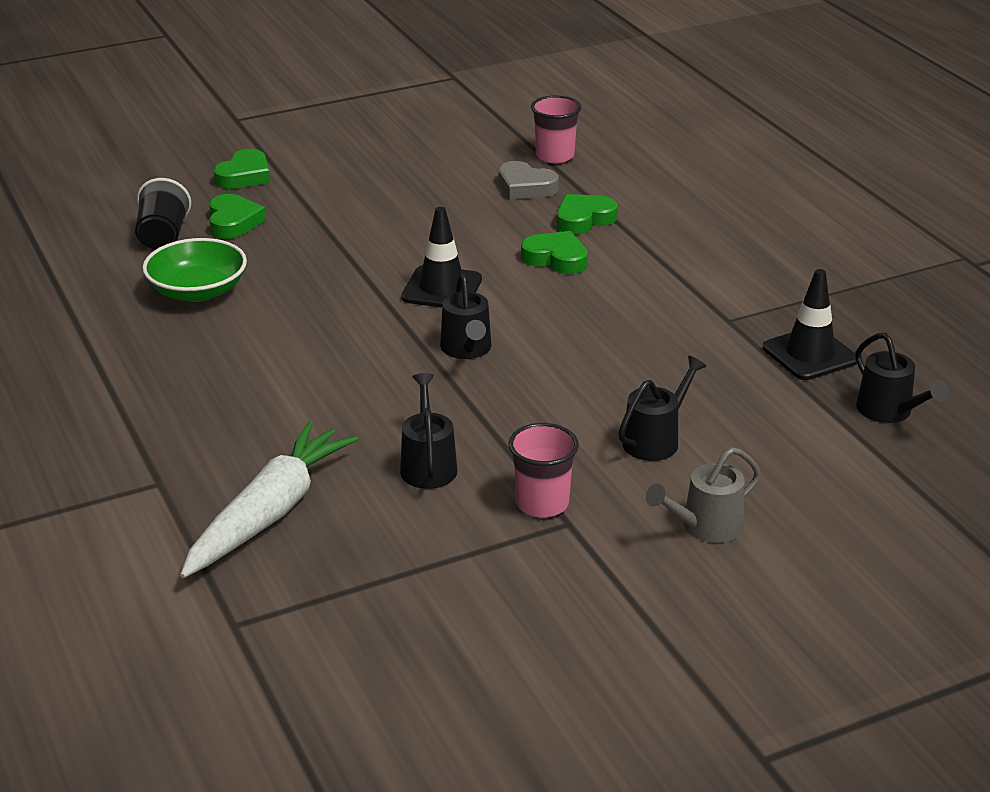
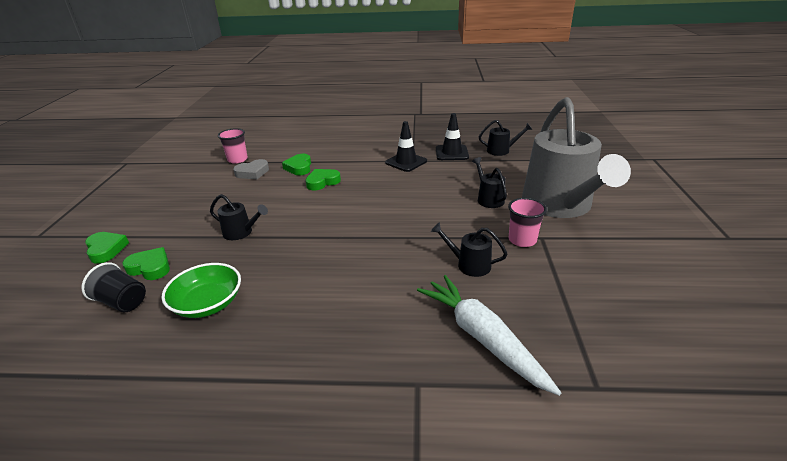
camera: 60 degrees left, 0 degrees up
black traffic cone [401,207,482,307] -> black traffic cone moved to [385,121,427,172]
black watering can [440,273,492,359] -> black watering can moved to [210,194,268,240]
grey watering can [646,447,761,543] -> grey watering can [522,97,631,218], size x2.48

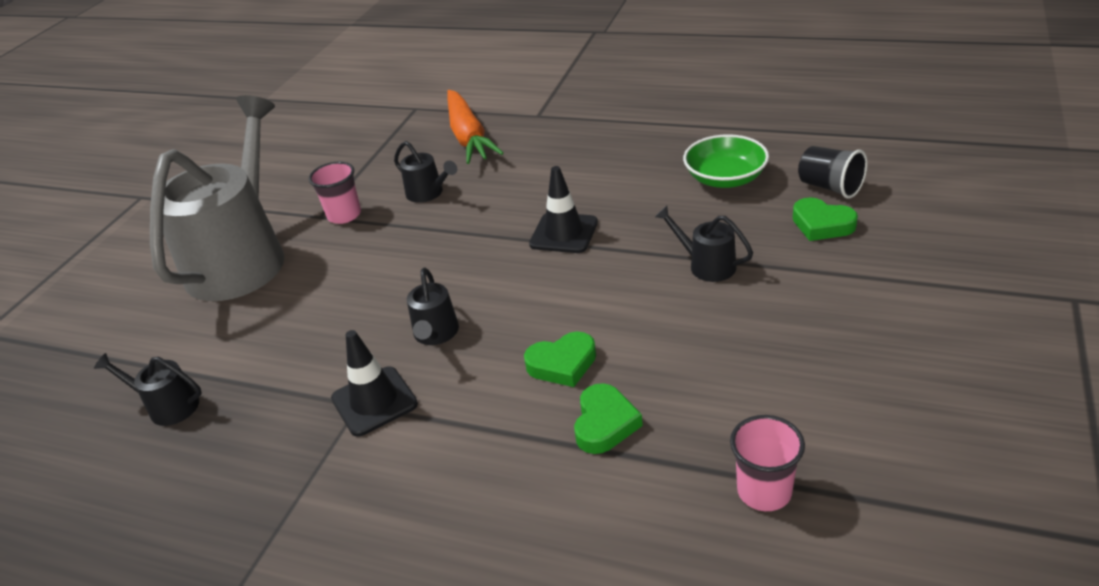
camera: 160 degrees left, 5 degrees up
green heart [85,232,129,264] -> none
grey heart [233,159,269,179] -> none
white carrot [417,275,561,396] -> orange carrot [447,90,504,164]
black traffic cone [436,113,469,160] -> black traffic cone moved to [529,166,598,253]
black watering can [472,157,507,208] -> black watering can moved to [407,268,459,345]

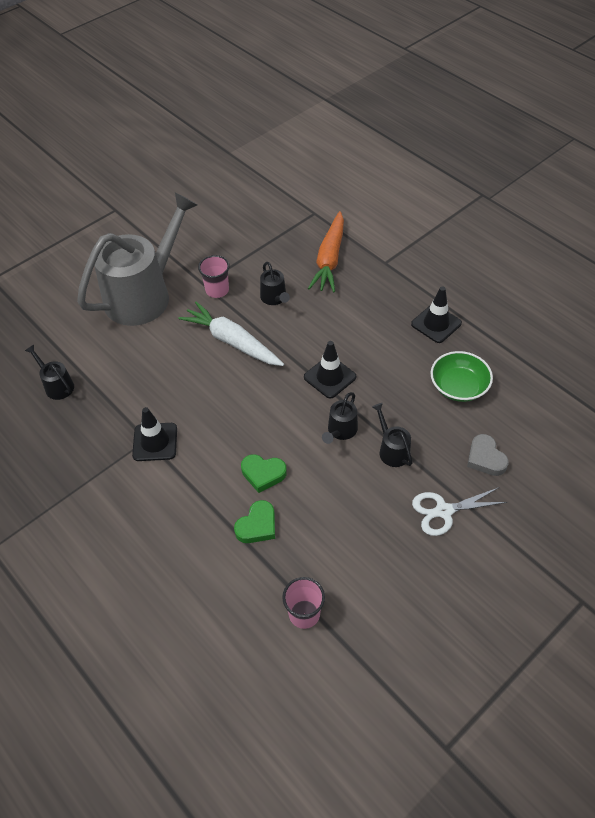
camera: 25 degrees right, 15 degrees up
black watering can [407,268,459,345] -> black watering can moved to [322,392,358,444]
green heart [793,197,858,241] -> grey heart [467,434,509,476]
black cup [798,146,867,199] -> none
none -> white carrot [178,301,284,366]
none -> black traffic cone [411,286,462,343]
none -> white scissors [412,487,507,536]

